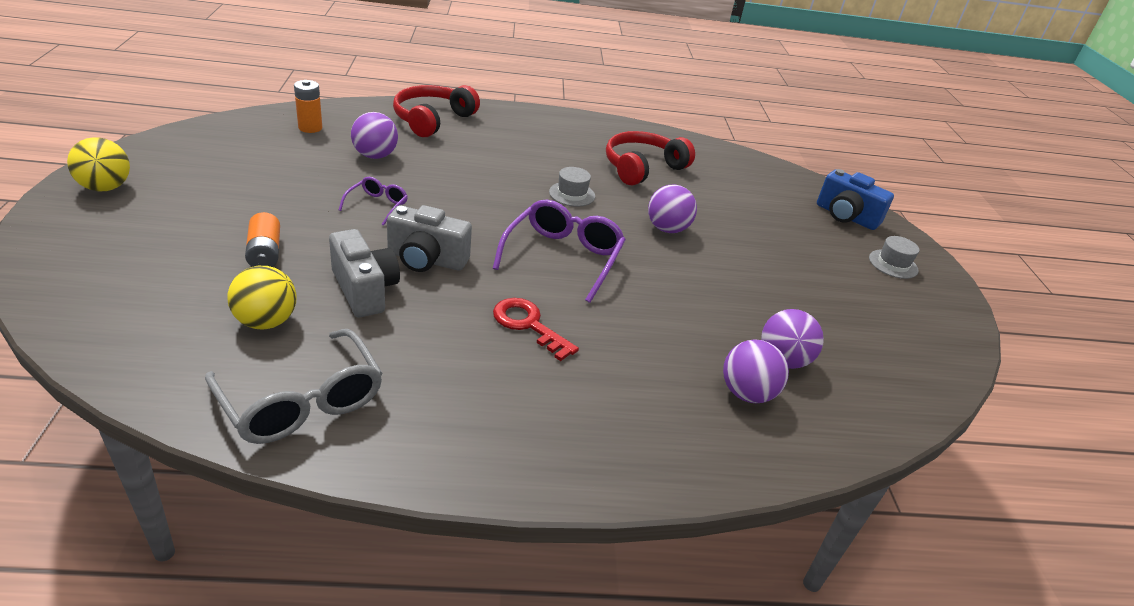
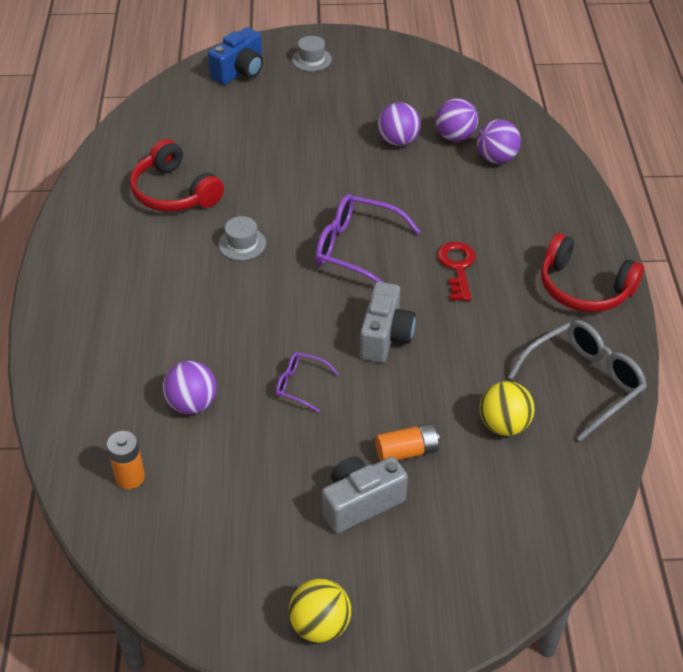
camera: 85 degrees left, 10 degrees up
grey camera [329,229,400,317] -> grey camera moved to [322,457,408,534]
red headphones [393,85,480,137] -> red headphones moved to [541,233,644,312]
red key [493,298,579,361] -> red key turned 135 degrees clockwise [437,241,476,301]
purple ball [648,184,697,233] -> purple ball moved to [378,103,421,146]

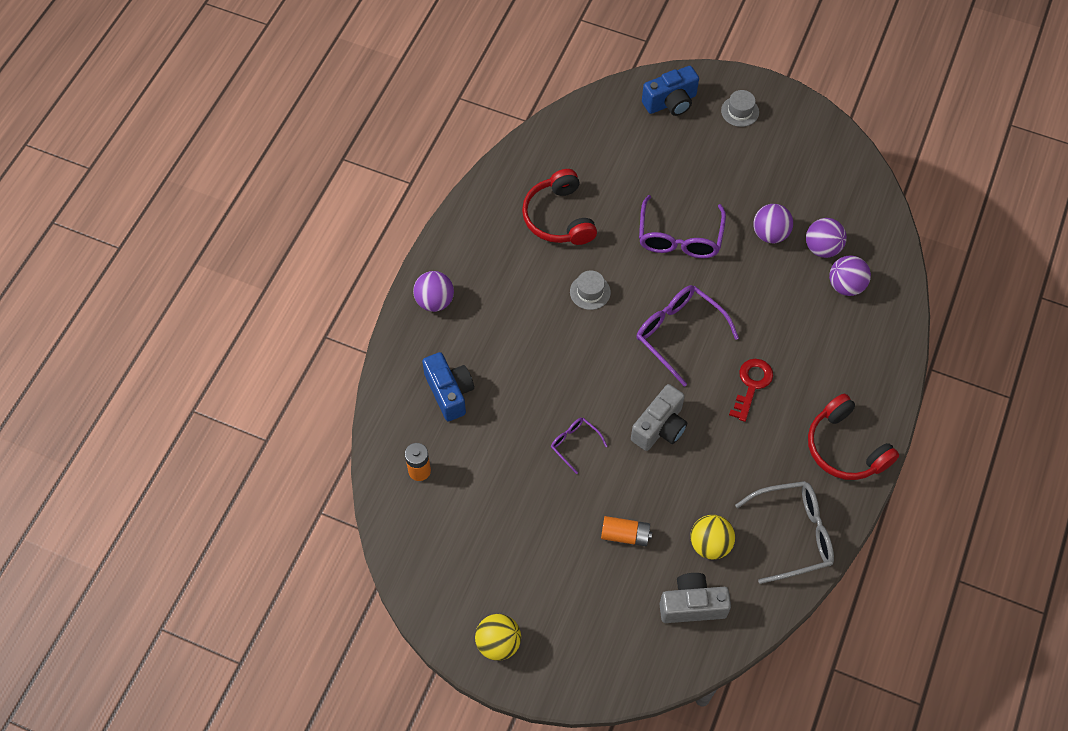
camera: 25 degrees right, 15 degrees up
purple ball [163,361,217,414] -> purple ball moved to [413,271,454,312]
grey camera [322,457,408,534] -> grey camera moved to [659,573,731,623]
none -> blue camera [422,352,474,421]
none -> purple glasses [639,195,726,258]

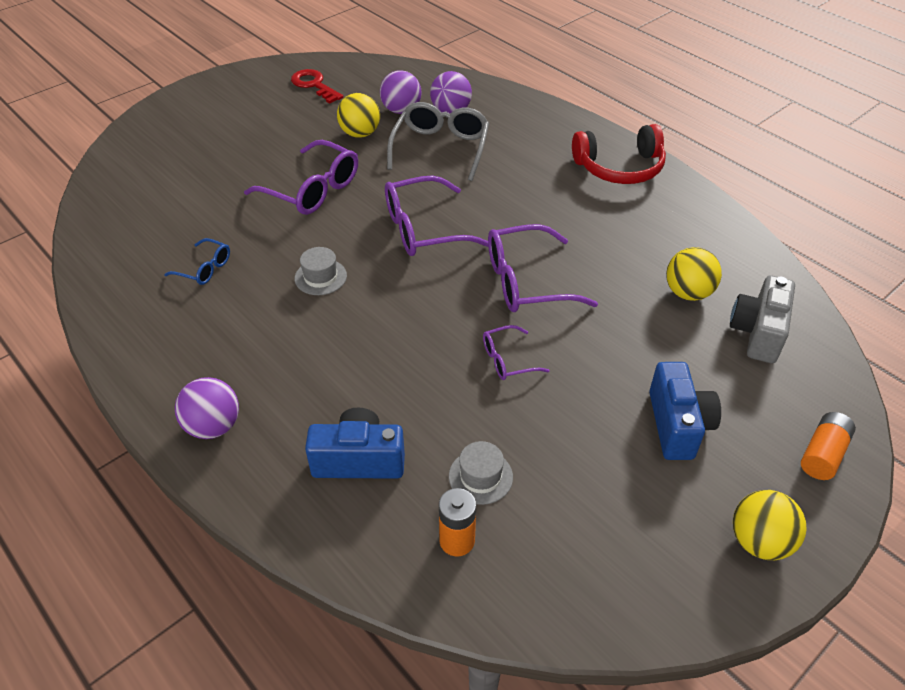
camera: 65 degrees left, 15 degrees down
red headphones [522,169,597,245] -> blue glasses [164,238,230,285]
orange battery [601,516,652,546] -> orange battery moved to [801,412,856,480]
grey camera [631,384,687,451] -> purple glasses [488,224,598,312]
blue camera [642,66,699,116] -> blue camera moved to [649,362,721,460]
grey hat [721,90,759,127] -> grey hat moved to [449,441,513,505]
red key [729,359,773,422] -> red key moved to [291,69,343,104]
grey glasses [735,481,834,584] -> grey glasses moved to [387,102,489,181]
purple ball [753,204,793,243] -> yellow ball [337,93,380,138]

